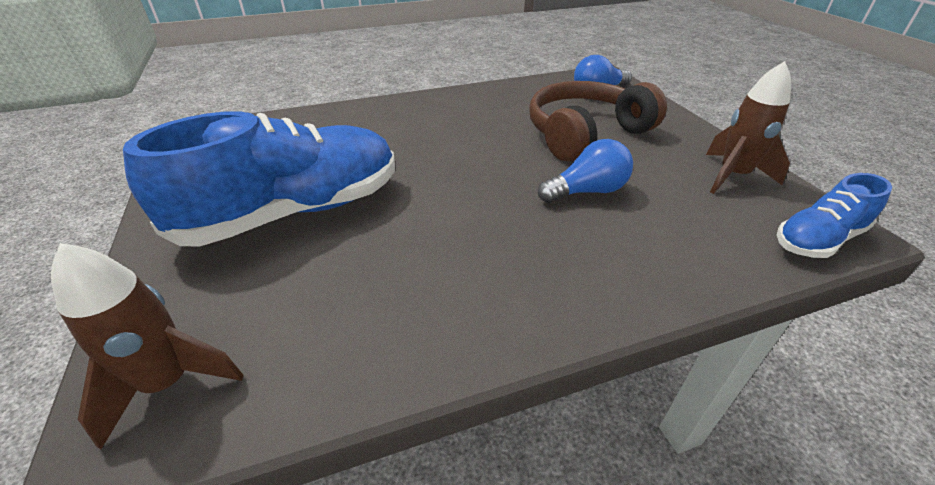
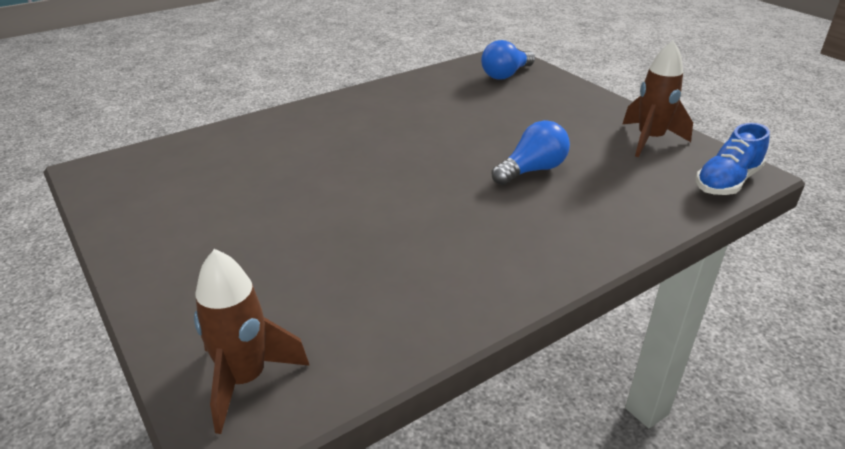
camera: 15 degrees left, 5 degrees down
blue shoe [123,111,395,247] -> none
brown headphones [529,81,667,162] -> none

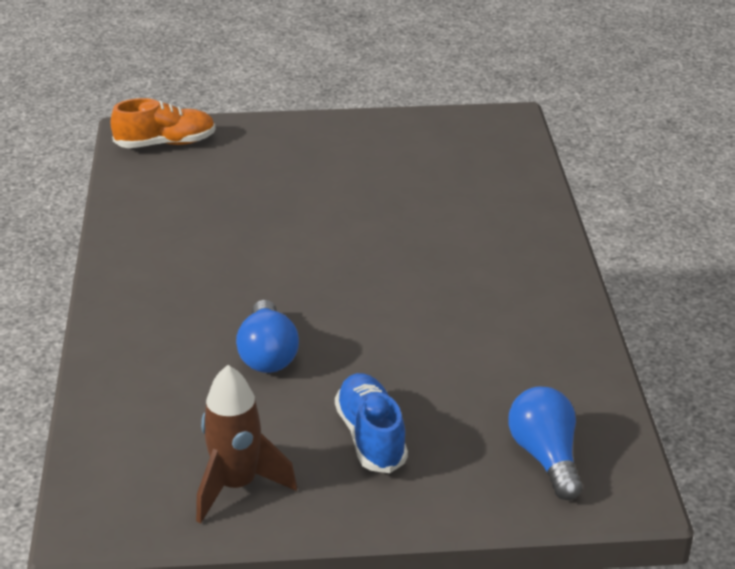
camera: 120 degrees right, 0 degrees up
brown rocket [194,249,310,434] -> orange shoe [111,98,216,148]
blue shoe [696,123,770,195] -> blue shoe moved to [335,373,408,473]

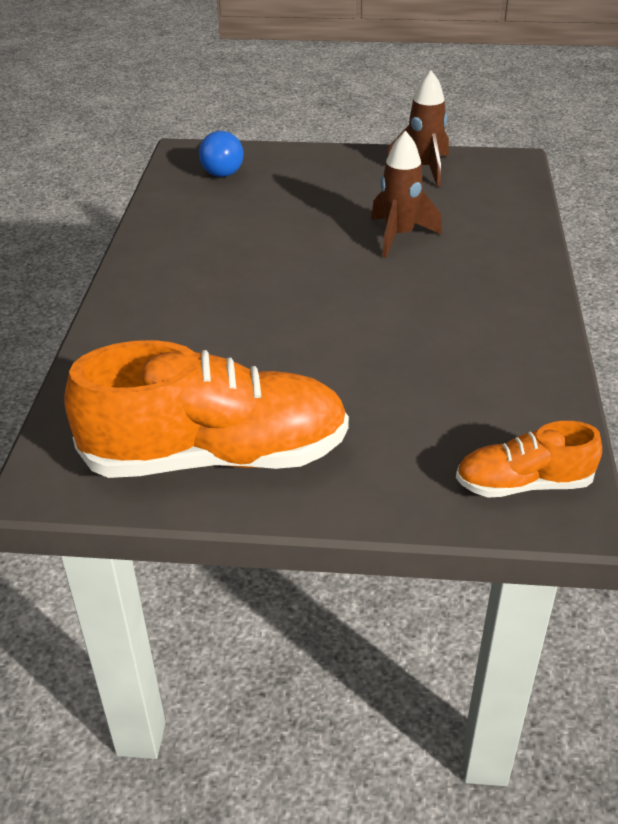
camera: 170 degrees left, 5 degrees up
blue light bulb [236,300,299,373] -> brown rocket [371,130,442,258]
blue shoe [335,373,408,473] -> none
none -> orange shoe [64,340,349,478]

